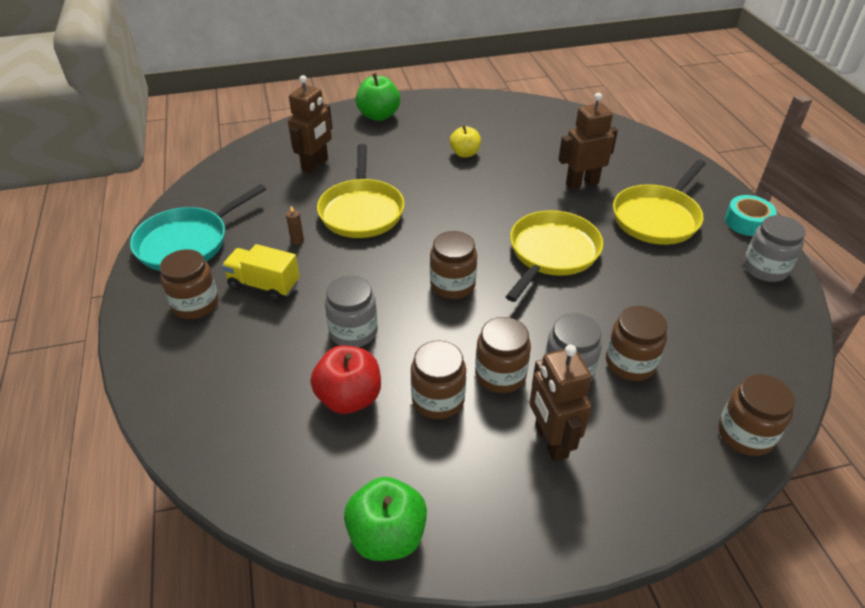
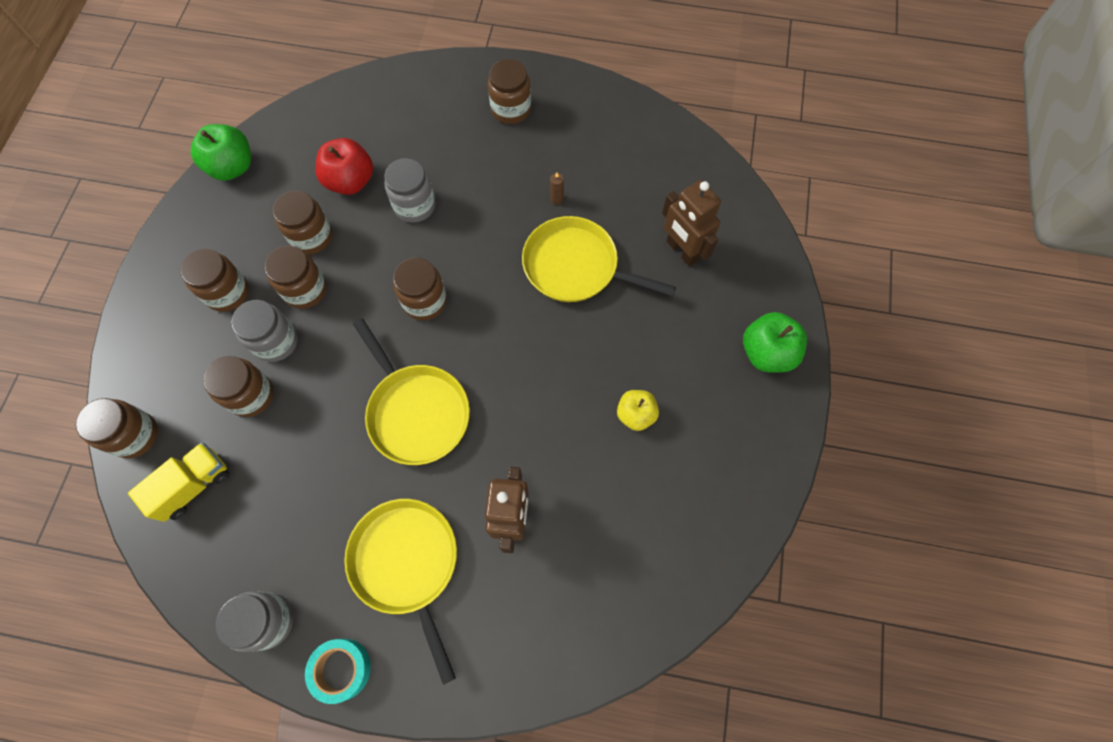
camera: 115 degrees right, 25 degrees up
turquoise pan [130,184,266,271] -> none
yellow truck [222,244,300,301] -> yellow truck moved to [128,442,229,522]
brown robot [529,344,592,462] -> brown jar [181,249,249,312]

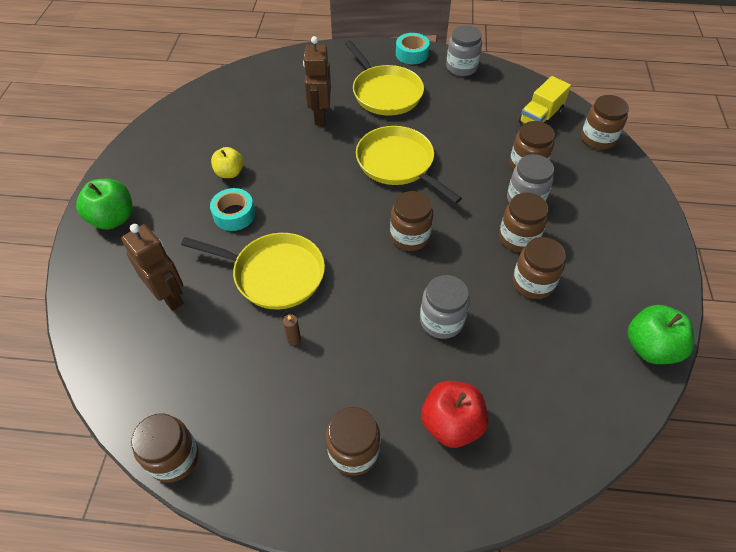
camera: 175 degrees right, 15 degrees down
brown jar [181,249,249,312] -> brown jar moved to [131,413,199,482]
red apple [315,138,373,195] -> red apple moved to [421,381,489,448]
none -> turquoise tape [210,188,255,231]

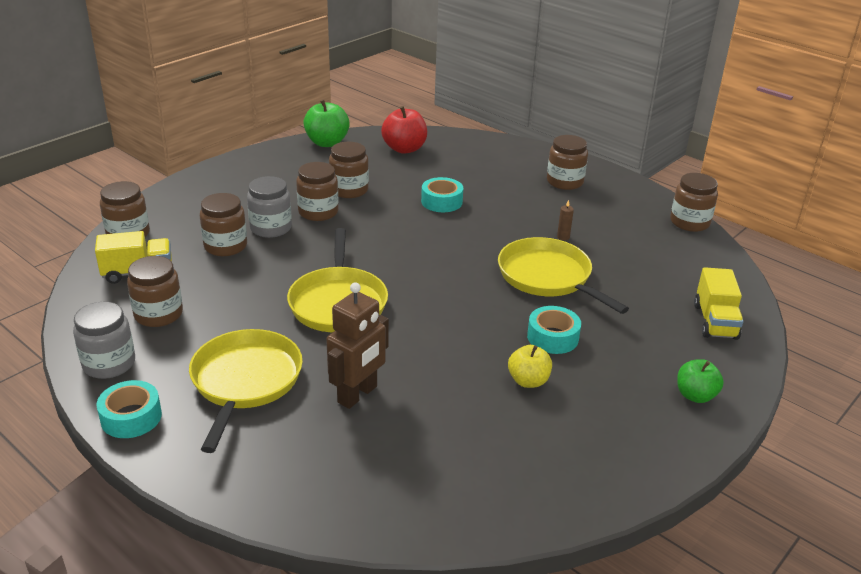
camera: 145 degrees left, 20 degrees down
green apple [76,179,133,229] -> green apple [677,359,724,403], size x0.66
brown robot [121,224,183,311] -> none
brown jar [390,191,433,251] -> brown jar moved to [127,256,183,327]
grey jar [420,275,470,339] -> turquoise tape [421,177,463,212]
red apple [421,381,489,448] -> red apple moved to [381,106,427,154]
none -> yellow truck [694,267,744,340]

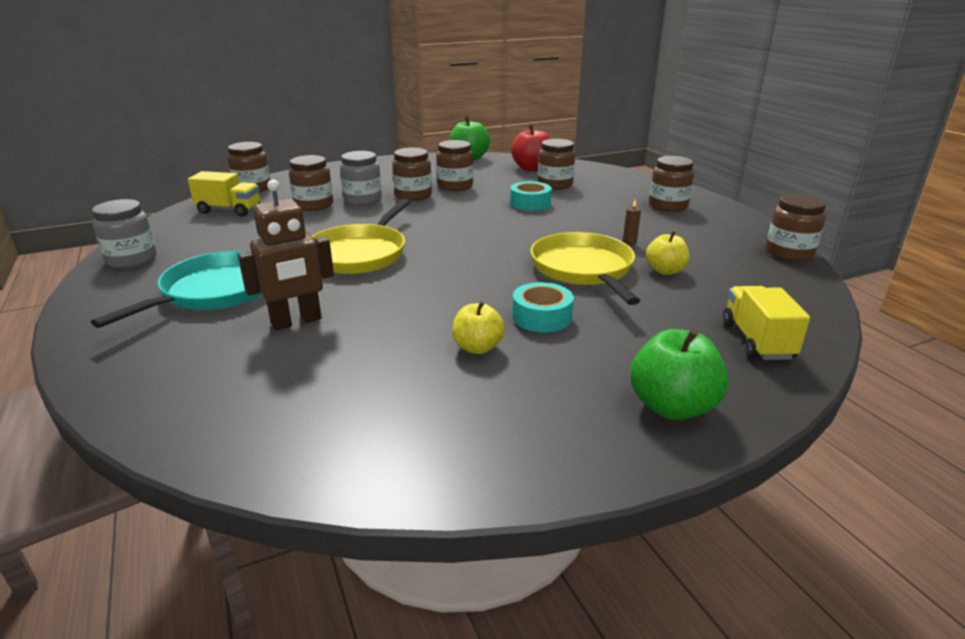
camera: 25 degrees right, 5 degrees down
turquoise tape [97,380,162,438] -> none
brown jar [127,256,183,327] -> brown jar moved to [538,139,575,190]
yellow pan [189,329,303,453] -> turquoise pan [91,251,262,328]
green apple [677,359,724,403] -> green apple [630,329,729,420], size x1.52
yellow truck [694,267,744,340] -> yellow truck turned 150 degrees clockwise [723,286,810,360]
none -> yellow apple [646,231,690,275]

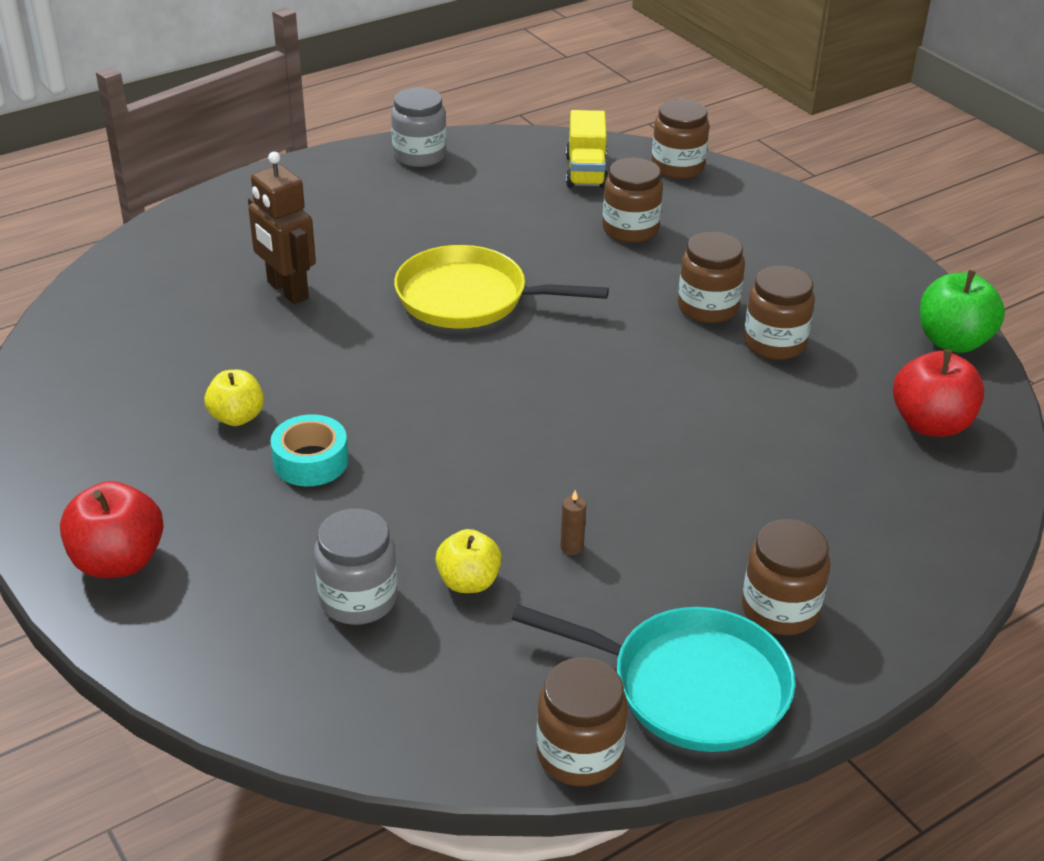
camera: 80 degrees right, 10 degrees up
turquoise pan [91,251,262,328] -> turquoise pan moved to [512,605,795,752]
grey jar [340,151,382,205] -> grey jar moved to [314,509,397,625]
turquoise tape [510,181,552,211] -> none
yellow pan [530,232,640,305] -> none
brown jar [538,139,575,190] -> none
green apple [630,329,729,420] -> red apple [60,481,164,578]
yellow truck [723,286,810,360] -> none

